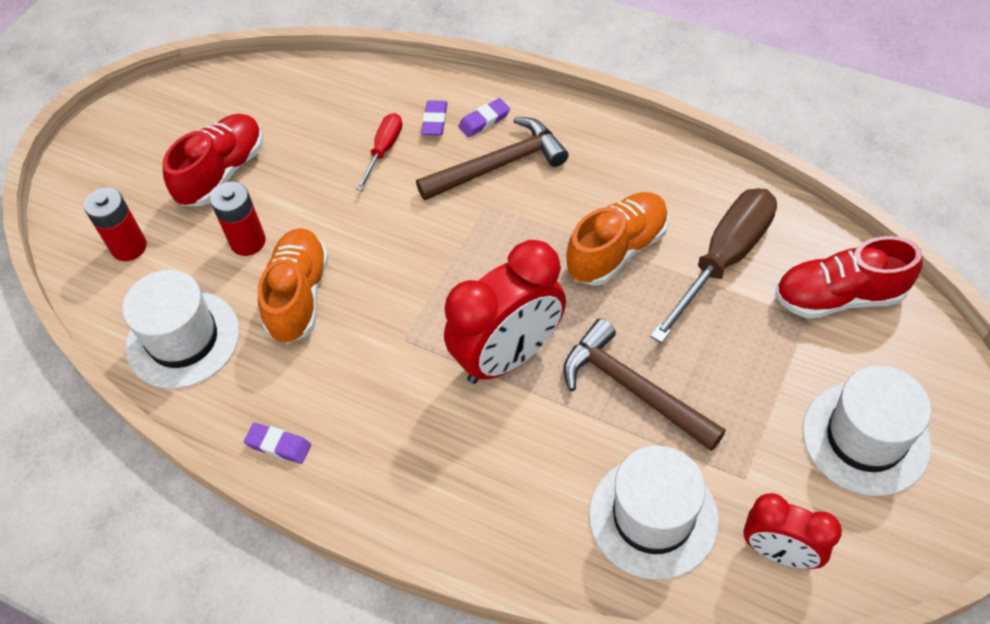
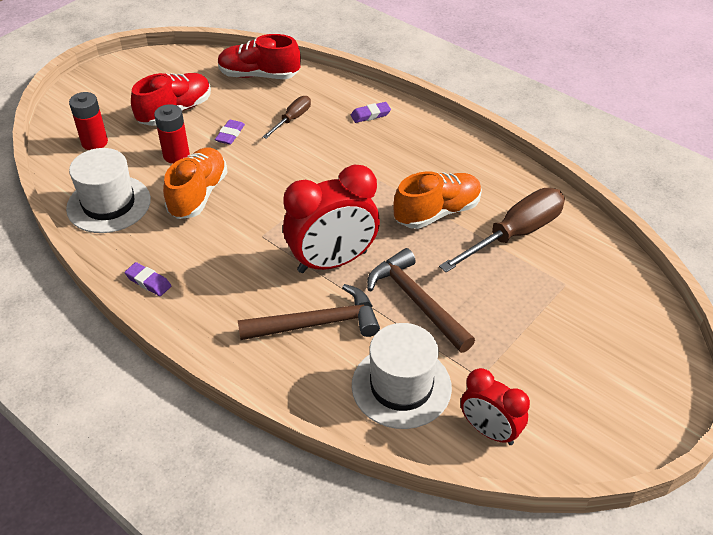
camera: 10 degrees right, 10 degrees down
red screwdriver [356,113,402,191] -> brown screwdriver [263,96,311,139]
brown hammer [416,117,569,200] -> brown hammer moved to [238,284,380,340]
purple eraser [421,100,447,135] -> purple eraser moved to [215,120,245,145]
red shoe [775,236,923,319] -> red shoe moved to [218,34,301,79]
white hat [803,366,931,496] -> none

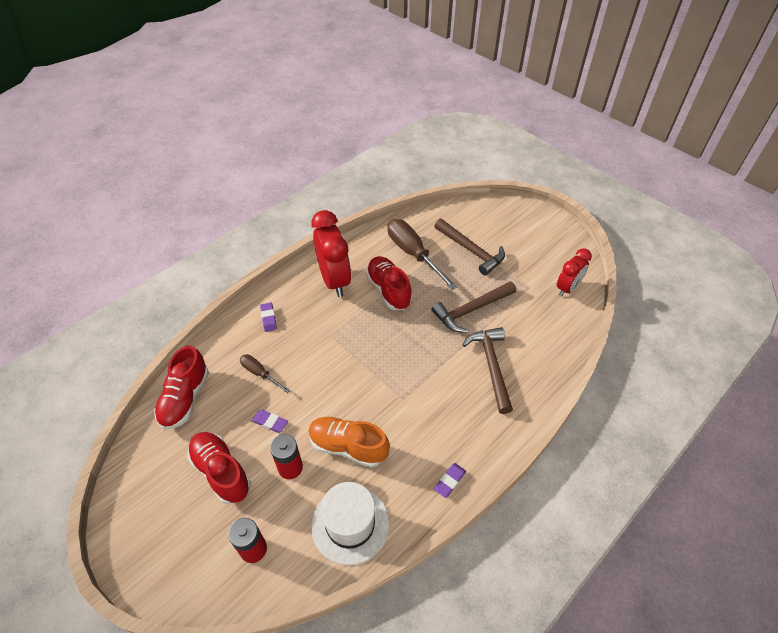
camera: 85 degrees left, 5 degrees up
red clock [283,164,380,273] -> red clock moved to [311,210,351,297]
white hat [352,323,452,429] -> none
orange shoe [393,171,482,229] -> red shoe [366,256,412,310]
none -> brown hammer [434,219,505,276]

